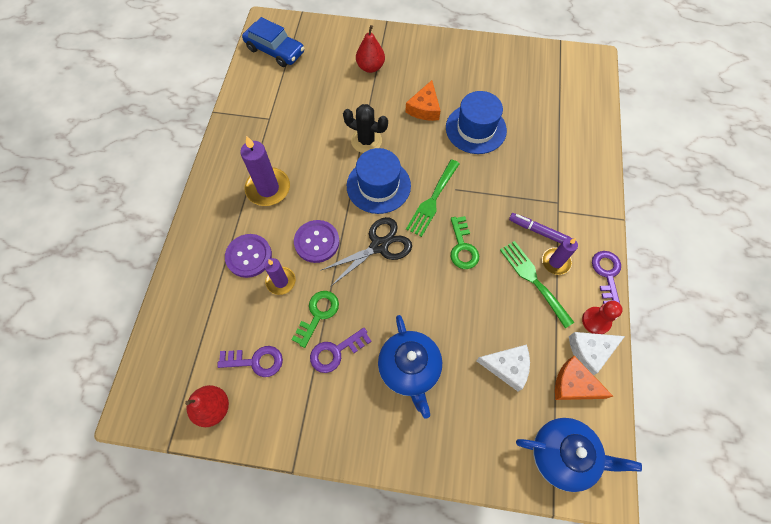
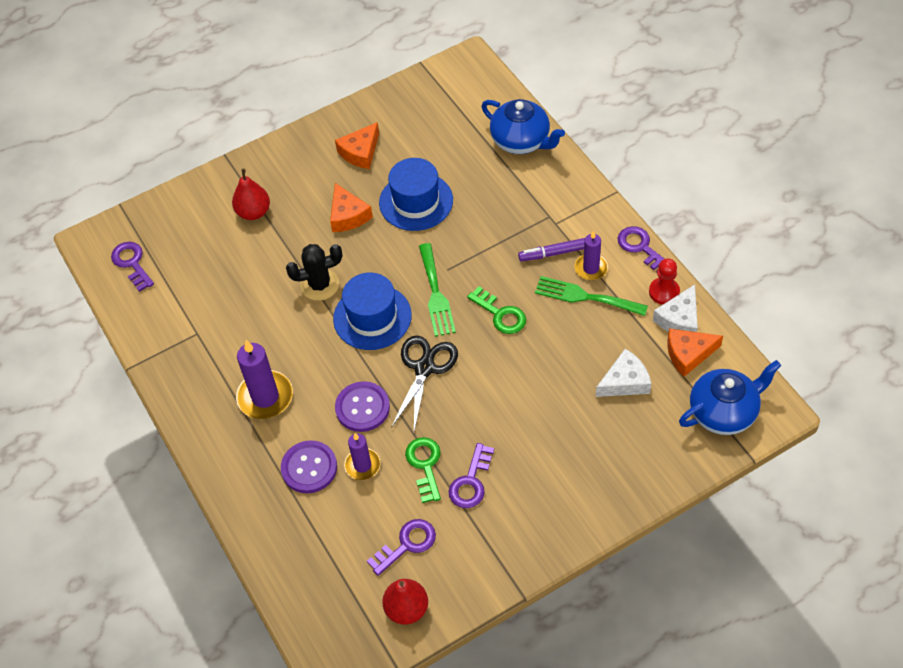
camera: 35 degrees left, 10 degrees down
blue car [242,17,304,67] -> purple key [111,242,154,292]
blue teapot [378,315,442,419] -> blue teapot moved to [482,99,565,154]
none -> orange cheese [335,122,379,169]

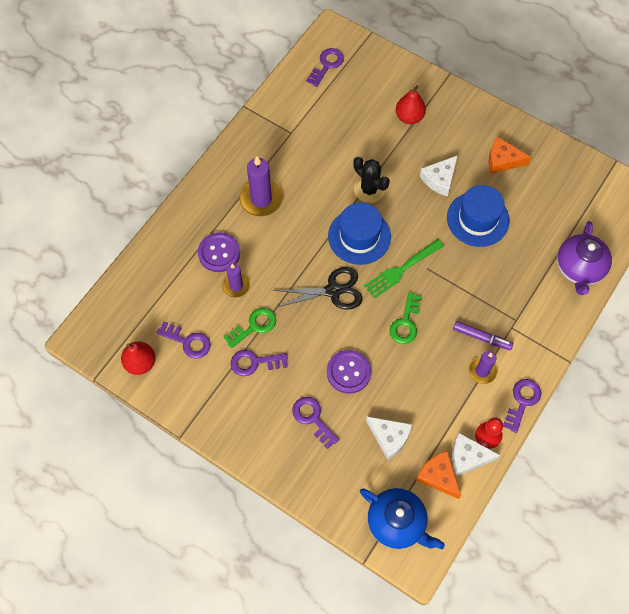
camera: 60 degrees right, 10 degrees up
orange cheese [330,183,373,232] -> white cheese [420,155,458,196]
purple button [335,381,390,432] -> purple button moved to [327,350,371,394]
blue teapot [482,99,565,154] -> purple teapot [557,221,612,295]
purple marker [518,238,585,261] -> purple marker turned 150 degrees clockwise [453,321,513,350]
green fork [535,276,648,316] -> none
none -> purple key [292,397,339,449]

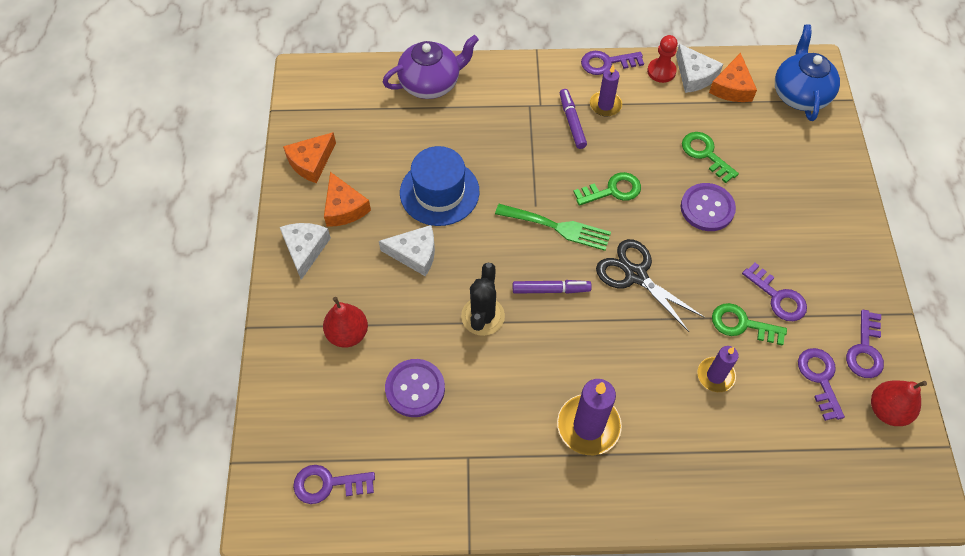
camera: 125 degrees left, 5 degrees down
purple button [198,232,240,272] -> purple button moved to [385,359,445,417]
purple key [292,397,339,449] -> purple key moved to [846,310,884,378]
blue hat [328,202,391,265] -> purple marker [513,280,592,294]
white cheese [366,416,412,460] -> white cheese moved to [280,223,331,280]
none -> orange cheese [283,132,336,183]
none -> green key [682,132,739,183]

